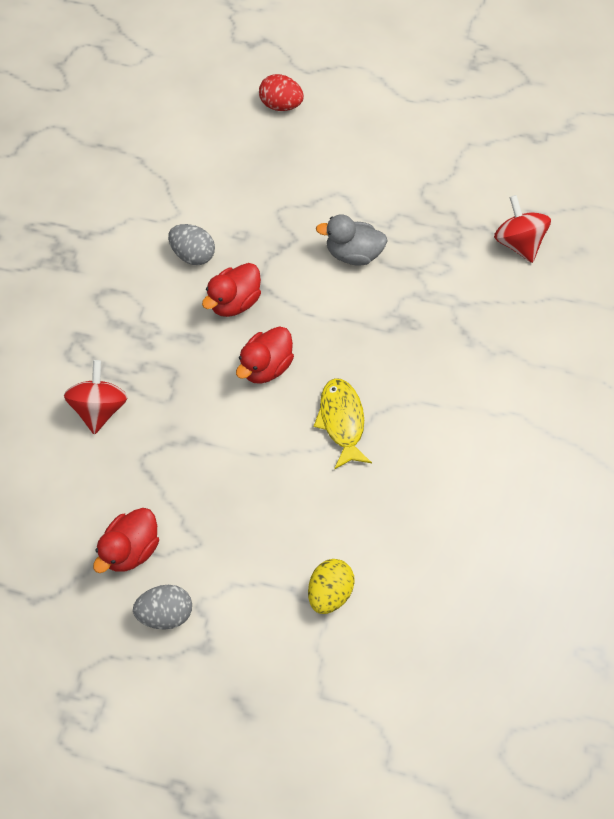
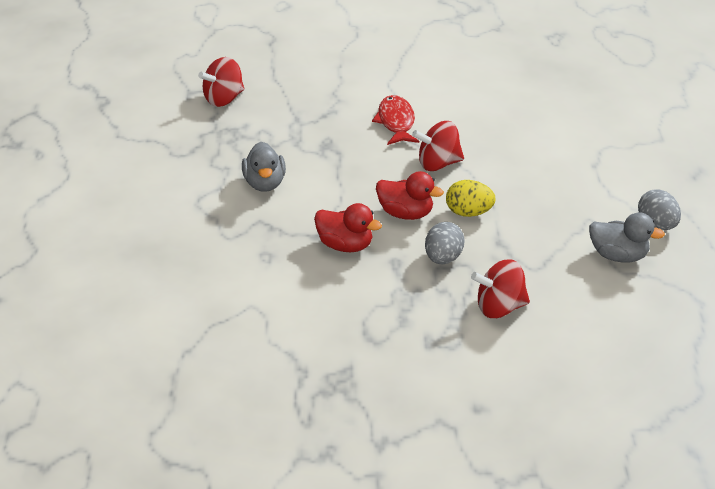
camera: 105 degrees left, 25 degrees down
red duck [93,508,159,573] -> grey duck [589,212,665,263]
grey egg [168,224,215,265] -> grey egg moved to [425,222,464,264]
red egg [259,74,304,111] -> none
yellow egg [308,559,355,614] -> yellow egg moved to [446,180,496,217]
yellow fish [314,378,372,469] -> red spinning top [412,121,464,171]
none -> red fish [372,95,419,145]

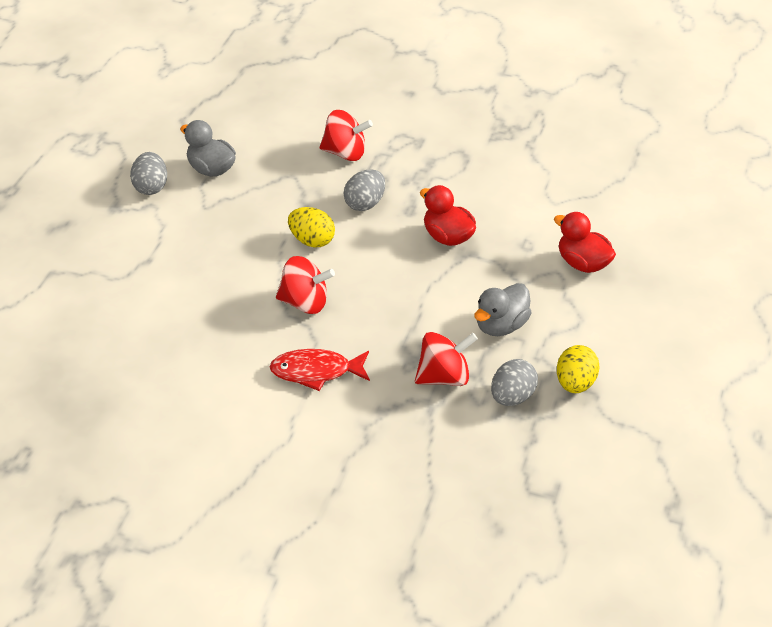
camera: 160 degrees left, 5 degrees up
red spinning top [198,57,244,107] -> red spinning top moved to [415,332,478,386]
grey duck [242,142,286,192] -> grey duck turned 150 degrees counterclockwise [474,283,532,336]
red fish [372,95,419,145] -> red fish turned 75 degrees clockwise [269,349,370,391]
red duck [376,171,444,220] -> red duck moved to [554,212,616,273]
none -> grey egg [491,359,538,406]
none -> yellow egg [557,345,600,393]

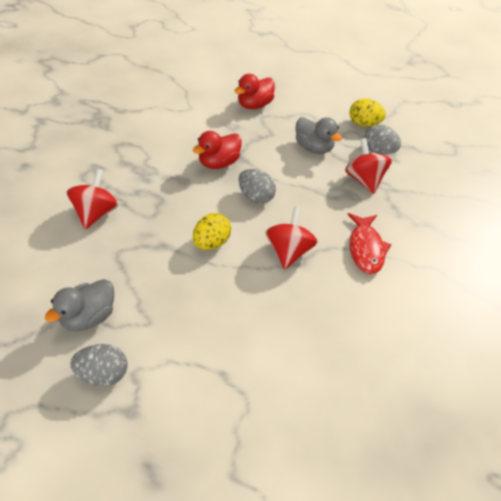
camera: 90 degrees left, 5 degrees up
grey egg [344,169,385,211] -> grey egg moved to [238,169,276,204]

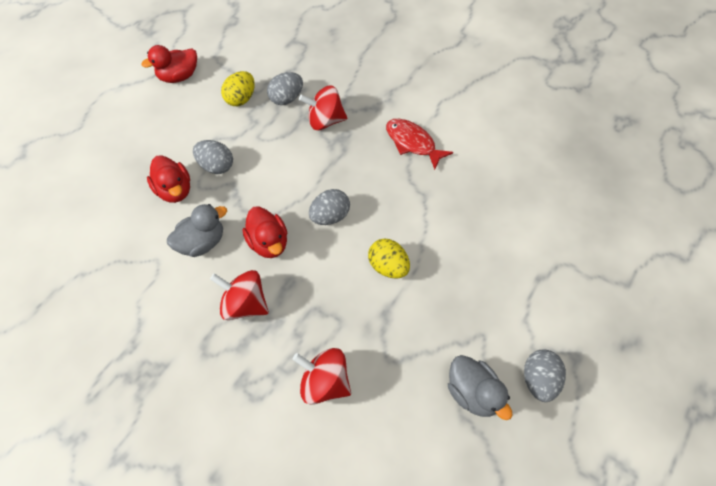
camera: 75 degrees left, 10 degrees up
red spinning top [266,206,317,270] -> red spinning top moved to [210,270,269,320]
grey duck [296,117,342,154] -> grey duck moved to [167,204,227,257]
red fish [347,213,391,274] -> red fish turned 150 degrees counterclockwise [386,119,453,170]
none -> red duck [141,45,197,83]
none -> grey egg [193,140,233,174]

